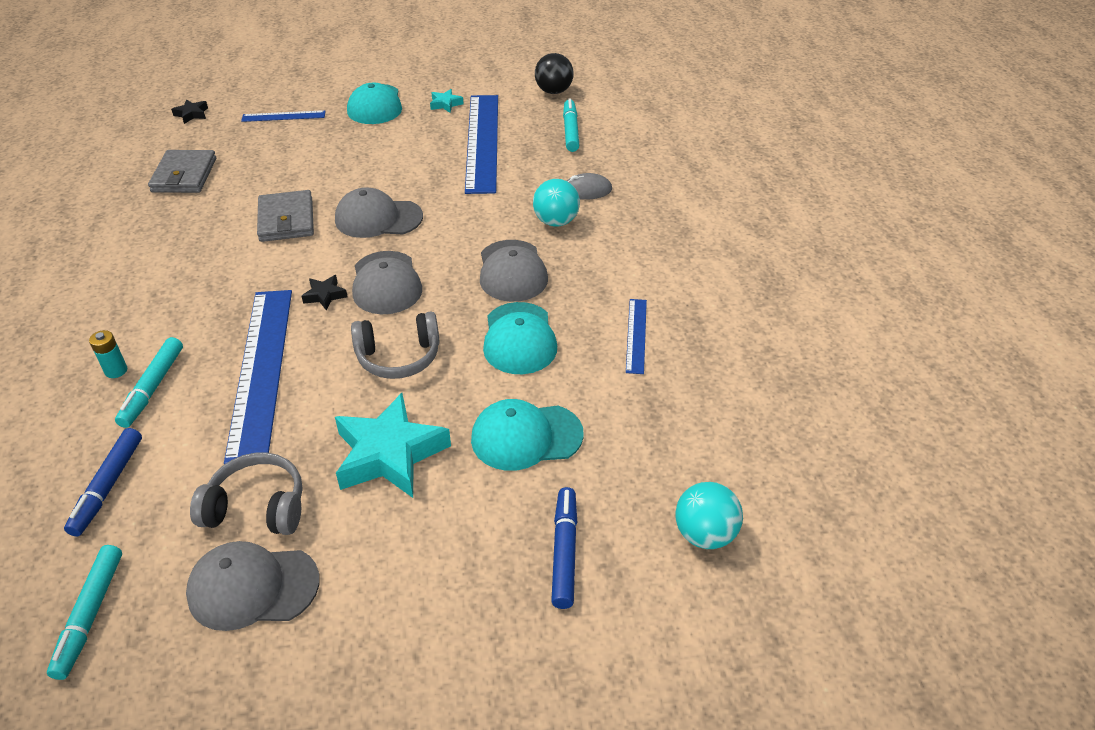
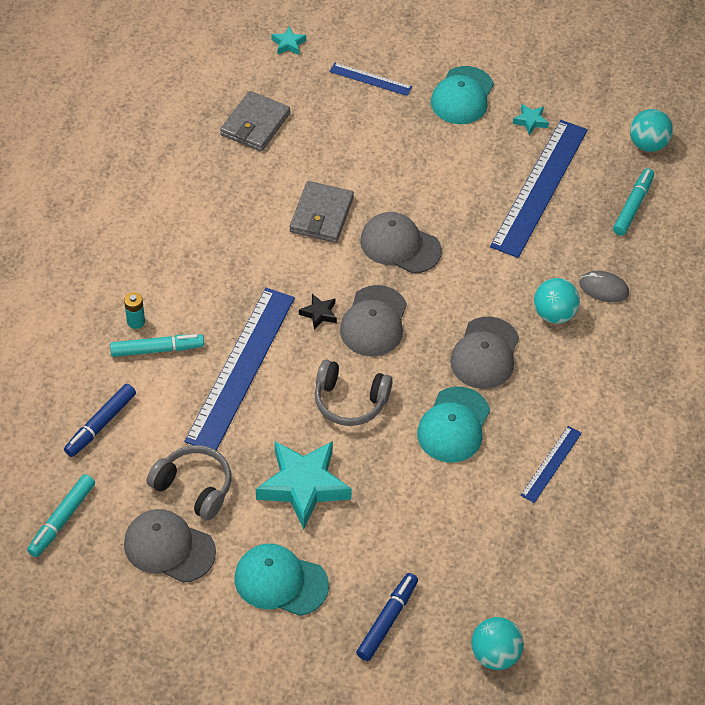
camera: 25 degrees right, 10 degrees up
turquoise marker [115,337,183,428] -> turquoise marker turned 135 degrees counterclockwise [110,334,204,357]
black star [171,99,208,124] -> turquoise star [272,26,306,55]
turquoise cap [471,399,584,471] -> turquoise cap moved to [235,544,329,616]
black ball [535,53,574,94] -> turquoise ball [630,109,673,152]

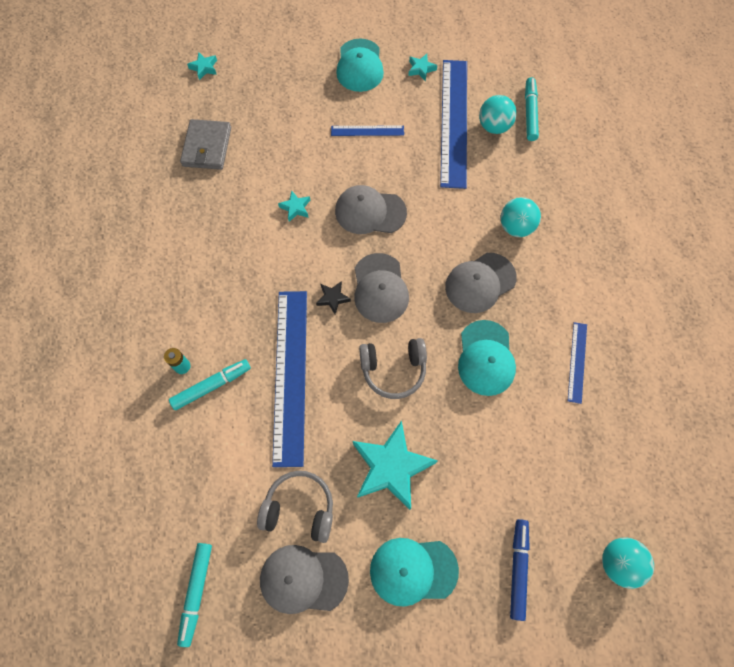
camera: 20 degrees left, 15 degrees up
blue marker [64,384,136,457] -> none
grey wallet [290,181,354,243] -> turquoise star [278,190,310,222]
blue ruler [330,63,412,96] -> blue ruler moved to [331,125,404,136]
grey cap [450,317,519,389] -> grey cap turned 60 degrees clockwise [445,253,517,313]
grey mouse [579,271,629,302] -> none
turquoise ball [630,109,673,152] -> turquoise ball moved to [479,95,517,134]

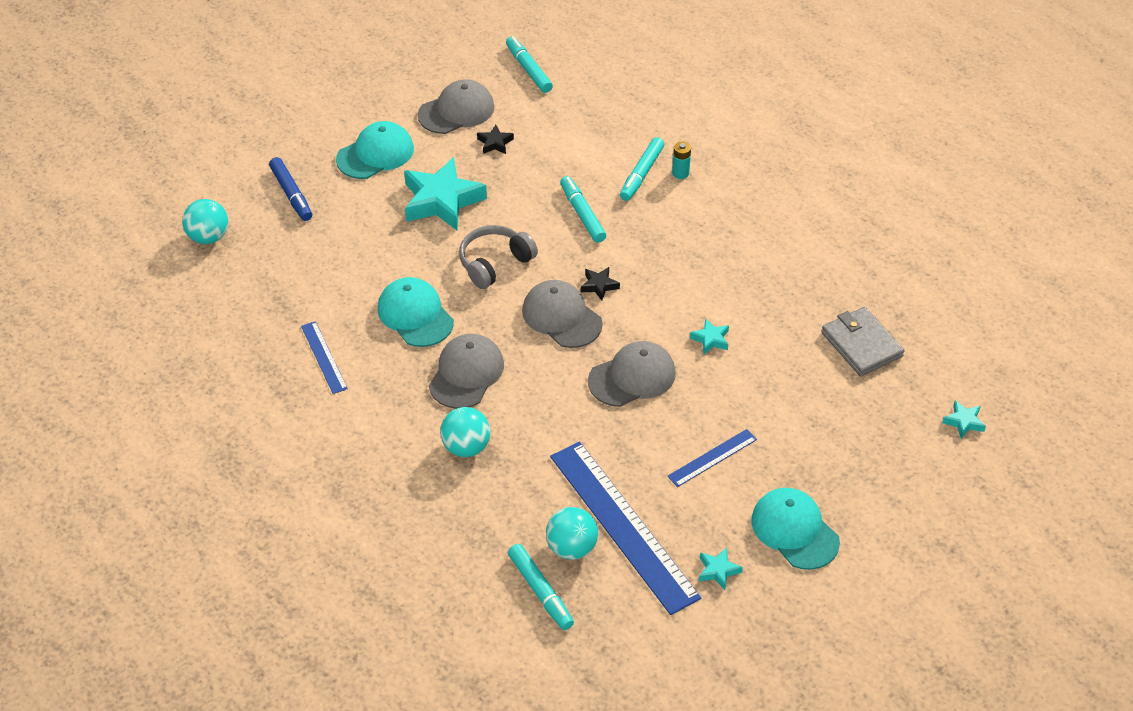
camera: 145 degrees right, 20 degrees down
grey headphones [257,471,333,543] -> black star [477,125,514,154]
blue ruler [272,291,307,467] -> turquoise marker [560,176,606,243]

